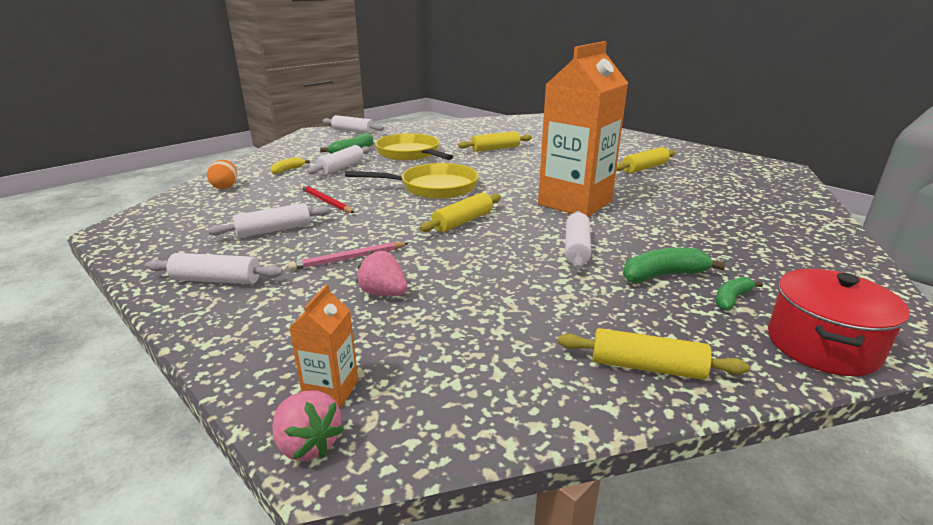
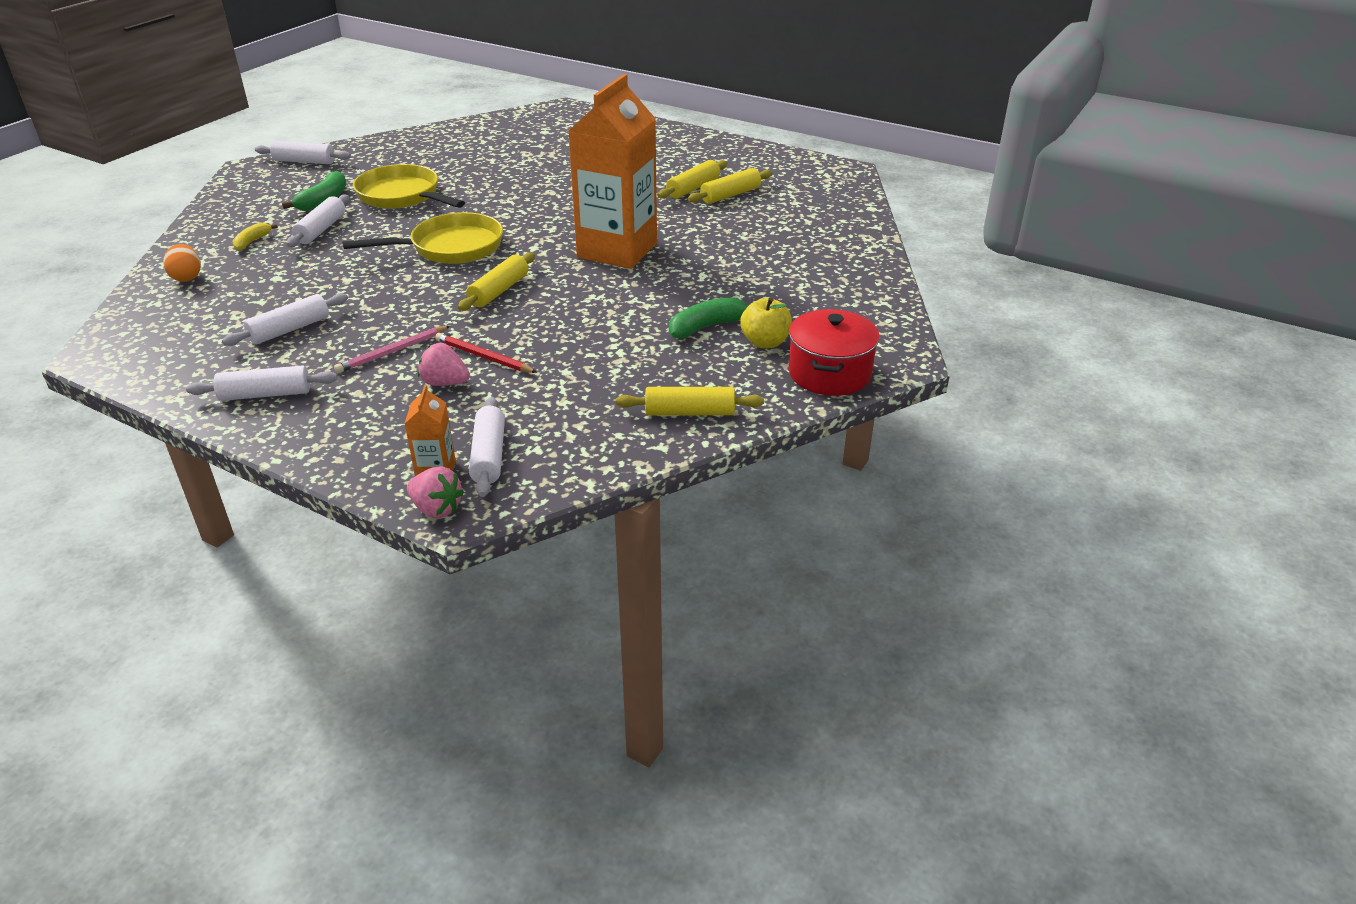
camera: 15 degrees left, 10 degrees up
red pencil [301,184,354,213] -> red pencil moved to [435,333,537,373]
yellow rolling pin [458,131,532,152] -> yellow rolling pin moved to [688,168,772,204]
white rolling pin [565,211,591,270] -> white rolling pin moved to [469,397,505,497]
green banana [716,277,763,310] -> yellow apple [740,297,792,348]

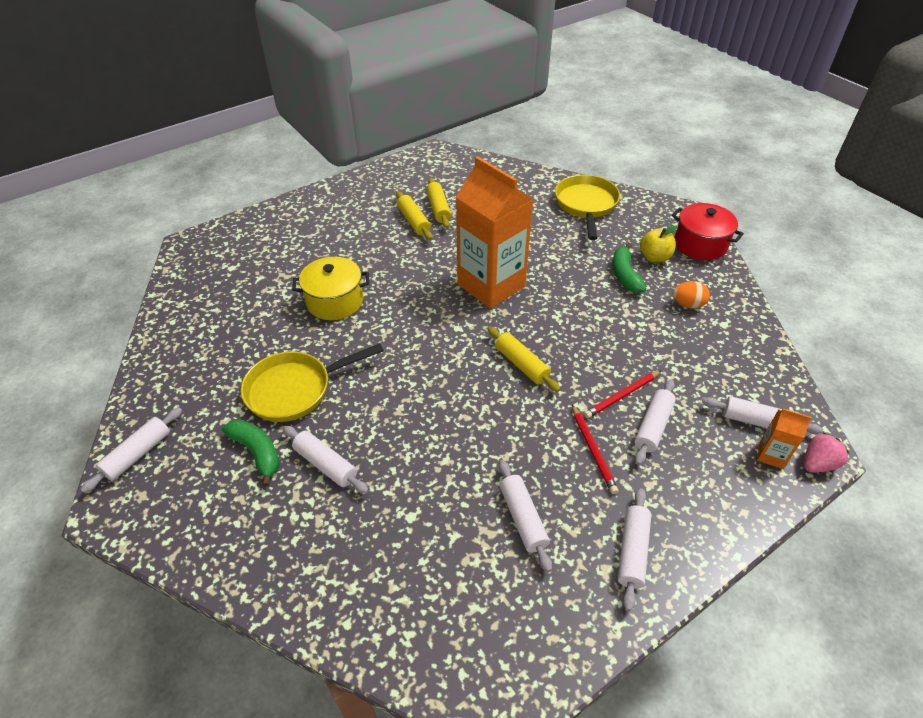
camera: 65 degrees left, 10 degrees up
orange egg [163,244,201,282] -> orange egg moved to [672,281,710,309]
yellow banana [232,223,278,251] -> none
pink pencil [334,326,450,373] -> red pencil [572,404,618,494]
yellow pan [342,212,503,264] -> yellow pan moved to [555,175,620,240]
pink strawberry [418,343,470,386] -> white rolling pin [634,380,676,465]
yellow rolling pin [616,387,764,415] -> none
none -> yellow pot [292,257,369,320]

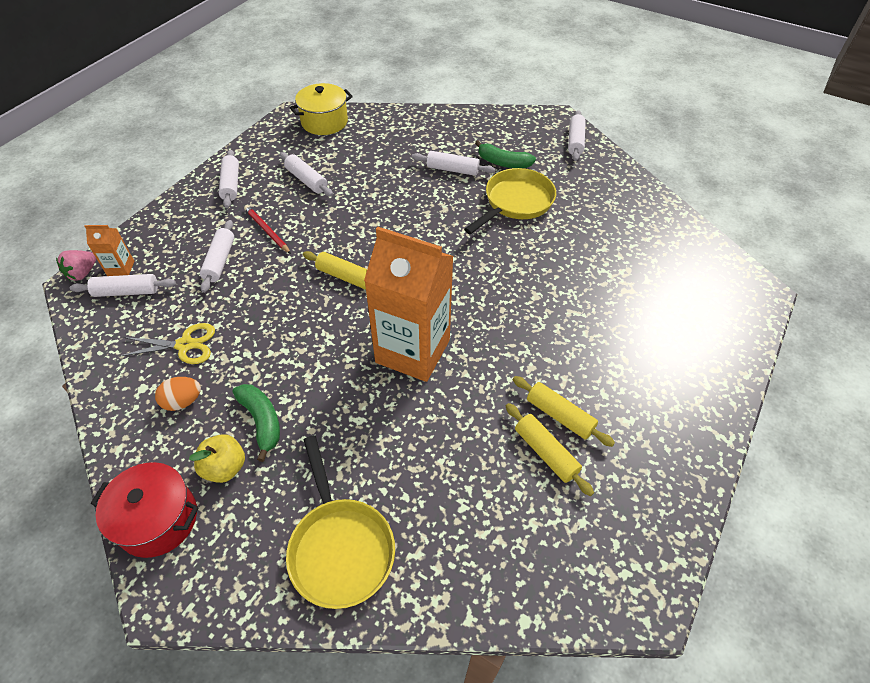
camera: 155 degrees right, 5 degrees up
yellow pot [292,257,369,320] -> yellow pot moved to [290,83,353,135]
red pencil [584,371,661,418] -> none
none -> yellow scissors [119,323,215,364]

